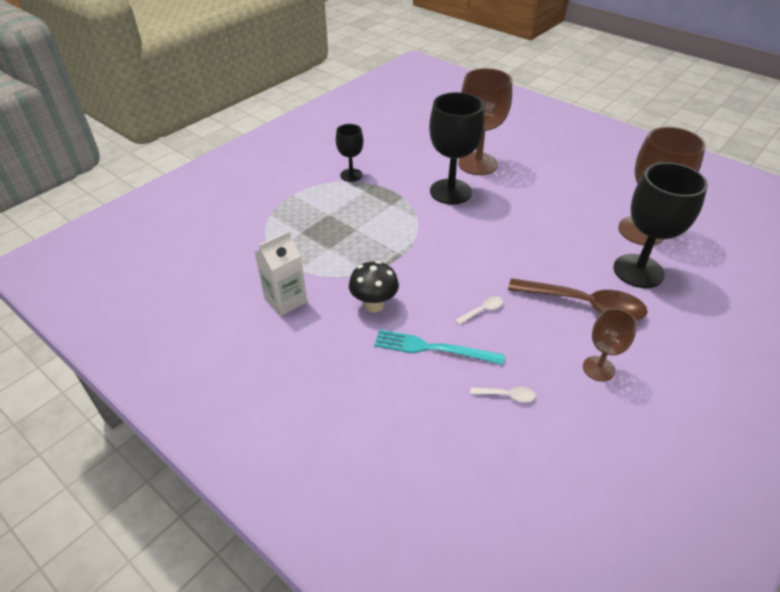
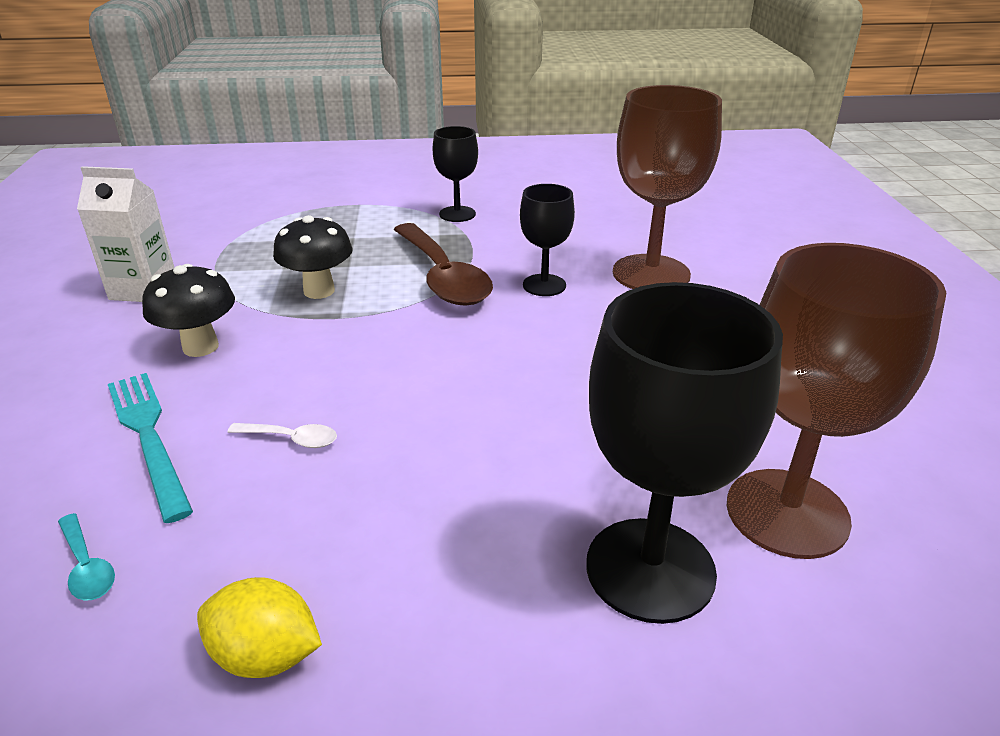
camera: 45 degrees right, 10 degrees down
black goblet [429,92,484,205] -> black goblet [520,184,575,296], size x0.55
white spoon [470,386,536,402] -> turquoise spoon [58,513,115,600]
brown spoon [508,278,648,320] -> brown spoon moved to [394,223,493,306]
brown goblet [583,308,637,382] -> yellow lemon [197,577,322,678]
none -> black mushroom [273,215,353,299]

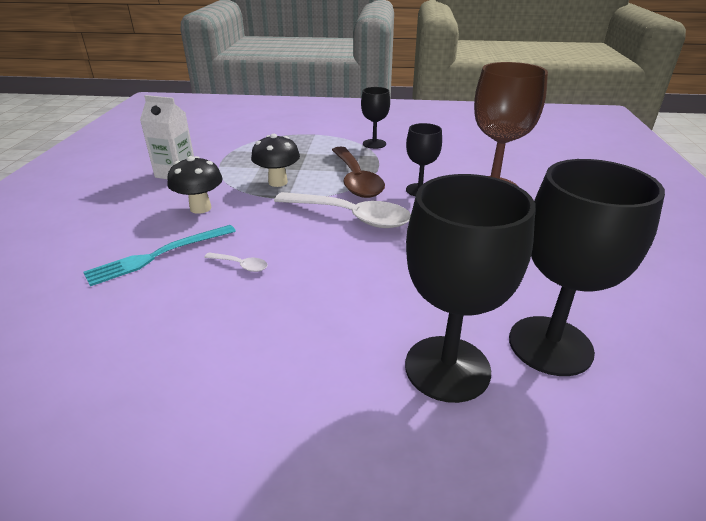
camera: 10 degrees right, 0 degrees up
turquoise spoon [58,513,115,600] -> none
turquoise fork [108,373,193,523] -> turquoise fork turned 105 degrees counterclockwise [83,225,236,286]
yellow lemon [197,577,322,678] -> none
brown goblet [727,243,947,559] -> black goblet [509,159,665,376]
none -> white spoon [274,192,411,228]

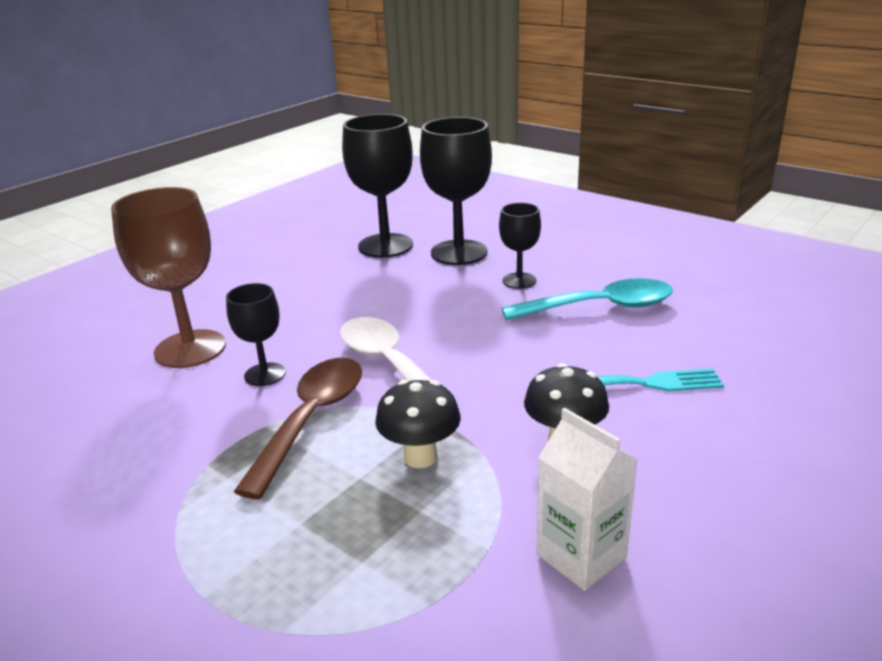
camera: 145 degrees left, 5 degrees down
white spoon [204,252,268,272] -> none
black goblet [361,87,390,149] -> black goblet moved to [499,203,541,289]
none -> turquoise spoon [501,278,673,320]

